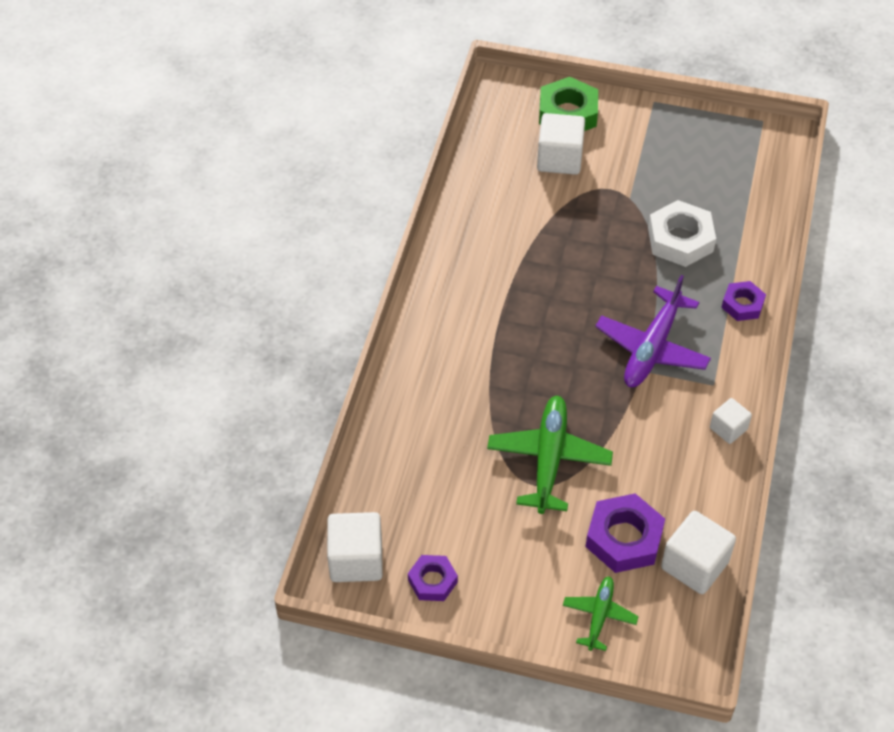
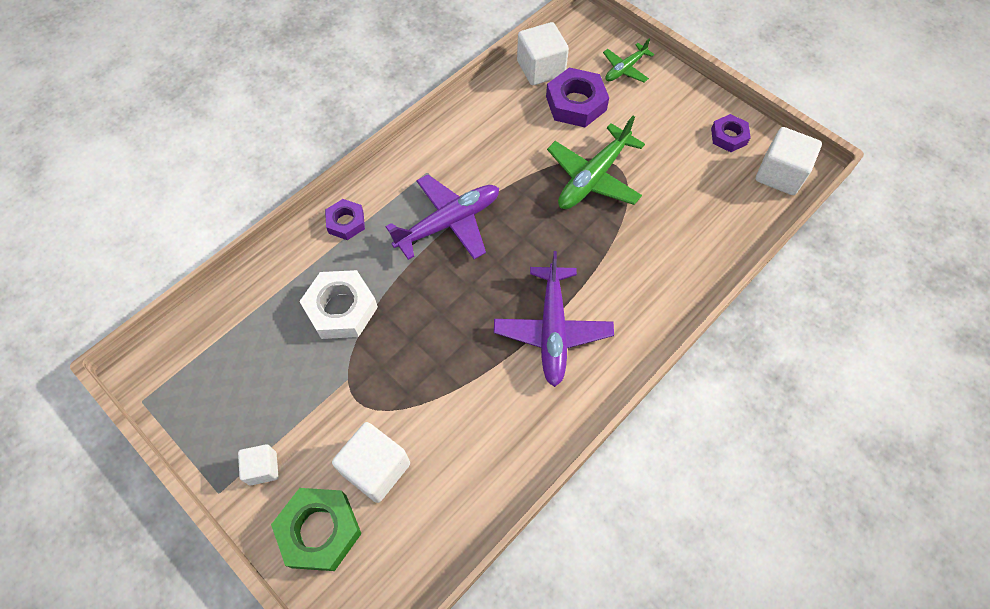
camera: 150 degrees left, 10 degrees up
white cube [710,398,752,444] -> white cube moved to [238,444,279,486]
none -> purple plane [494,251,614,387]

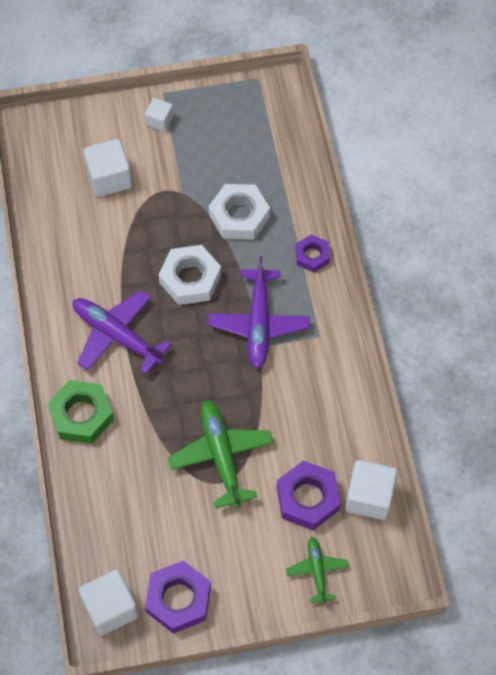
camera: 125 degrees right, 0 degrees up
green nut [271,488,361,571] -> green nut moved to [48,380,114,444]
purple nut [711,114,751,152] -> purple nut [145,561,211,634], size x1.65
none -> white nut [159,245,221,305]

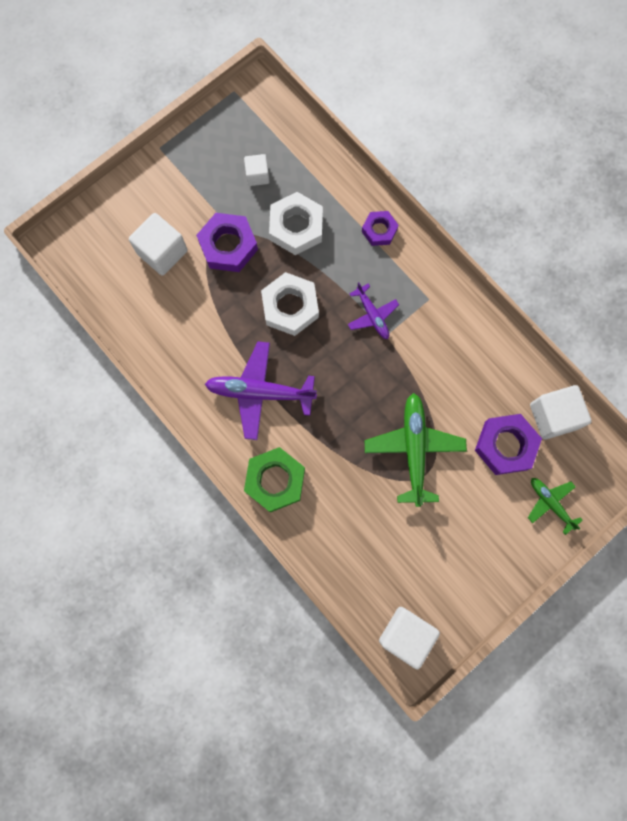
camera: 30 degrees left, 15 degrees up
white cube [145,98,174,132] -> white cube moved to [244,154,270,186]
purple nut [145,561,211,634] -> purple nut moved to [196,213,258,272]
green plane [168,400,274,508] -> green plane turned 45 degrees clockwise [365,393,467,507]
purple plane [208,256,310,369] -> purple plane [348,282,399,339], size x0.57

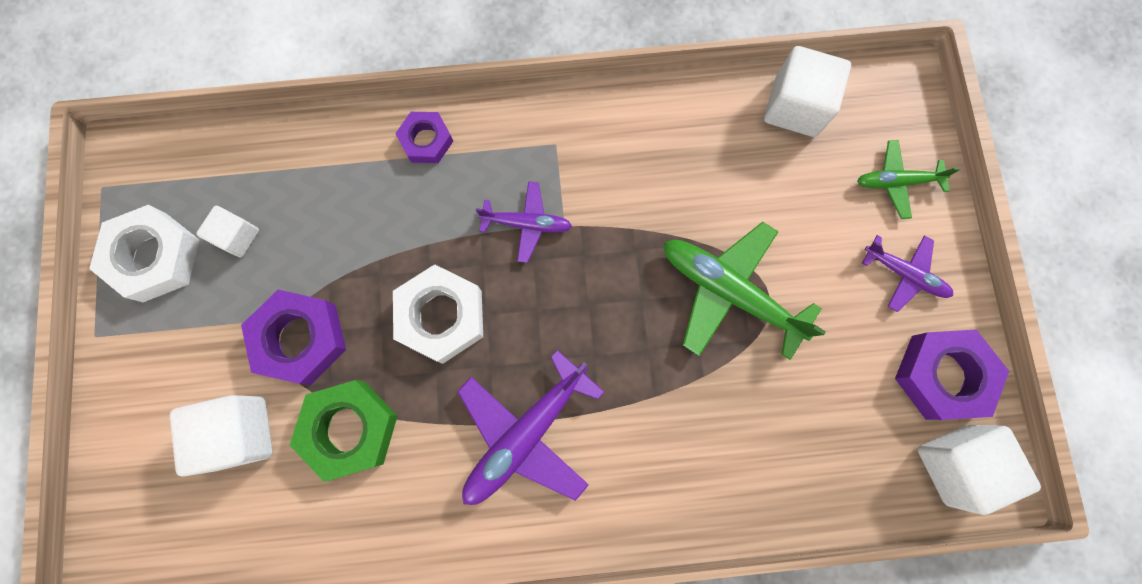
camera: 55 degrees left, 0 degrees up
green nut [244,447,305,512] -> green nut moved to [290,380,398,482]
white nut [269,192,323,255] -> white nut moved to [89,205,199,302]
purple nut [475,414,542,475] -> purple nut moved to [895,329,1009,420]
none -> purple plane [862,235,953,312]

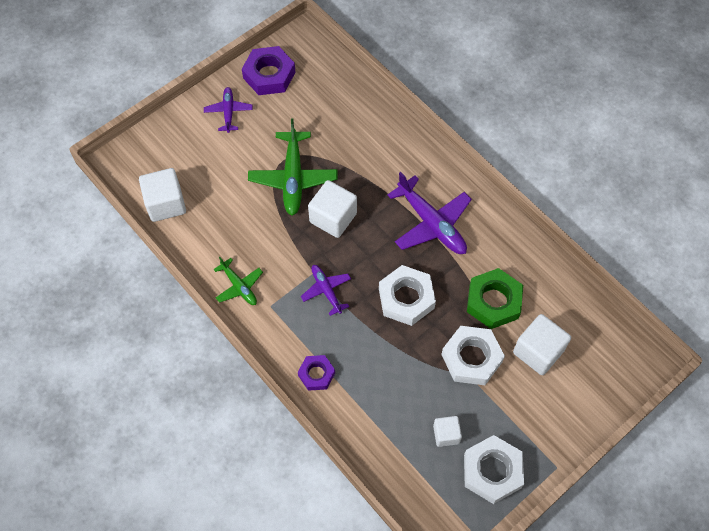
camera: 125 degrees left, 15 degrees down
purple nut [241,290,346,385] -> white nut [441,326,505,385]
purple plane [457,350,604,505] -> purple plane turned 45 degrees clockwise [387,172,472,254]
green plane [857,140,961,219] -> green plane moved to [213,257,263,305]
white cube [918,425,1041,515] -> white cube moved to [308,180,357,238]

